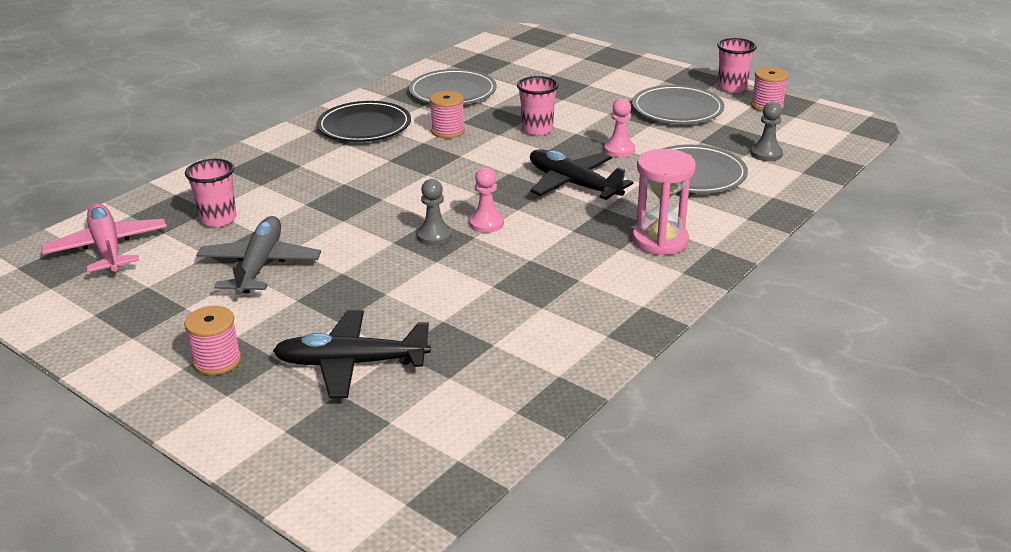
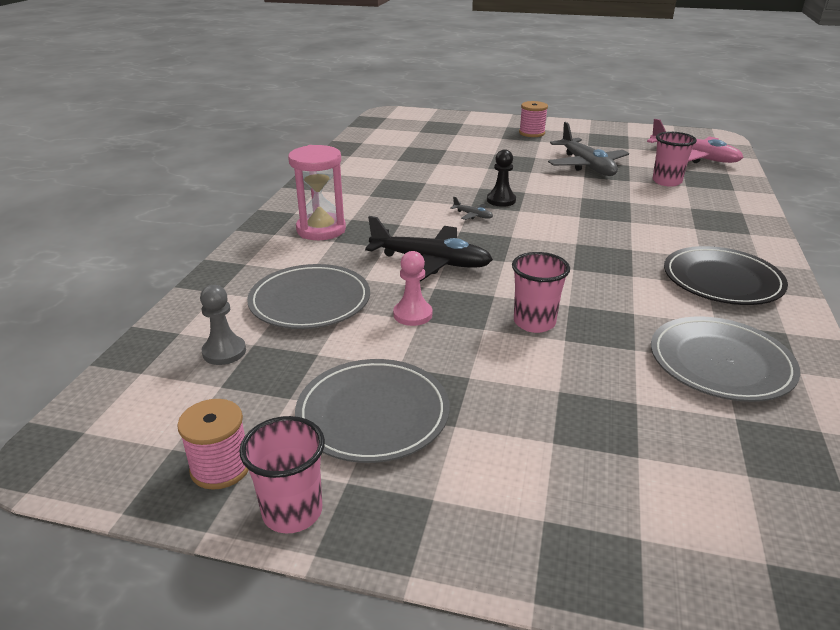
camera: 155 degrees right, 0 degrees up
black plane [273,310,431,398] -> none
grey pawn [417,179,452,245] -> black pawn [487,149,516,207]
pink spool [430,91,465,138] -> none
pink pawn [469,167,504,233] -> grey plane [450,197,493,220]

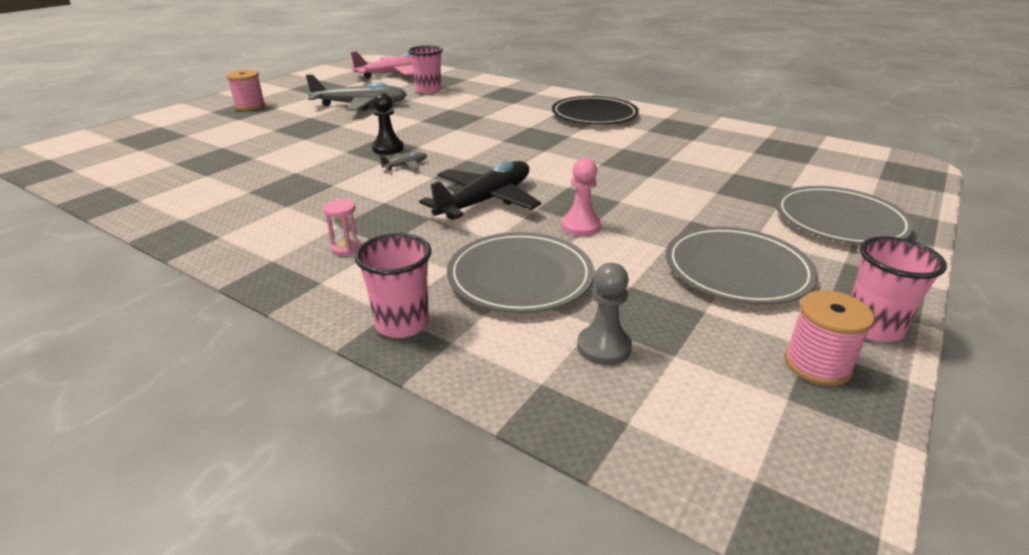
camera: 70 degrees left, 0 degrees up
pink hourglass [288,145,346,240] -> pink hourglass [323,199,361,256], size x0.45
pink cup [512,252,570,333] -> pink cup moved to [354,233,431,338]
grey plate [651,316,800,402] -> grey plate moved to [776,186,915,245]

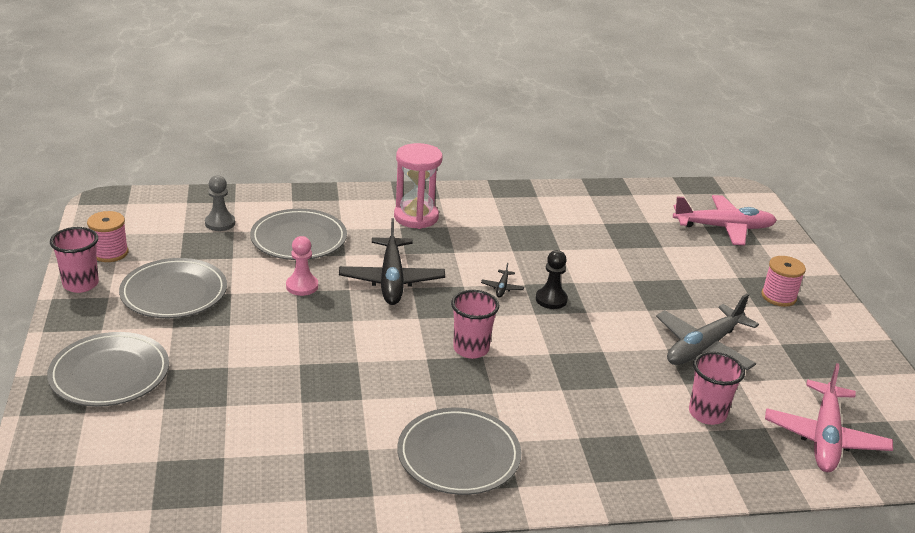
camera: 135 degrees right, 0 degrees up
pink hourglass [323,199,361,256] -> pink hourglass [394,143,443,229], size x2.24
pink cup [354,233,431,338] -> pink cup moved to [451,290,499,359]
grey plane [379,152,427,170] -> black plane [481,263,524,298]
black plate [552,96,639,124] -> grey plate [397,408,521,495]
none -> pink plane [673,195,777,245]

